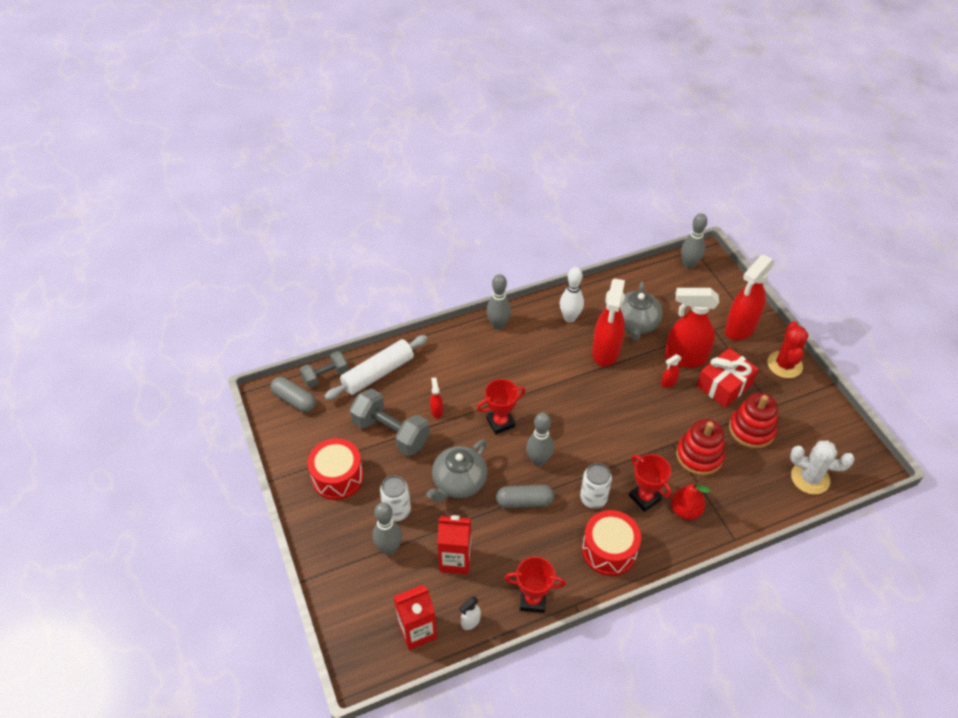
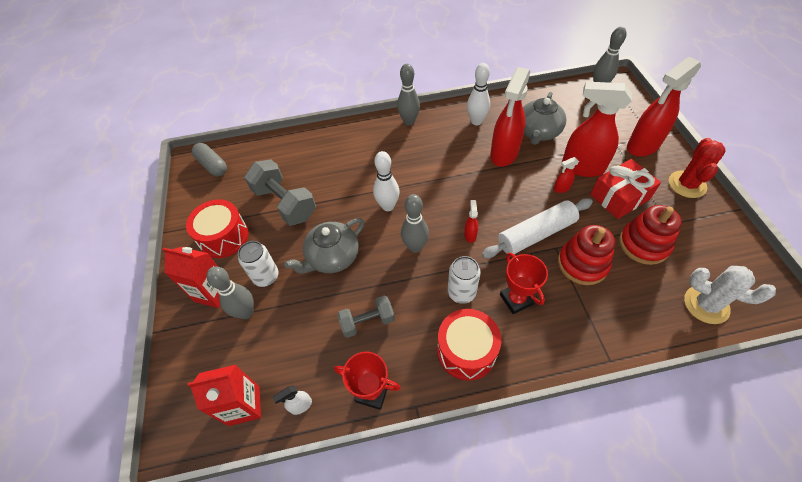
camera: 15 degrees right, 5 degrees up
grey dumbbell [300,351,349,388] -> grey dumbbell moved to [337,295,395,338]
white rolling pin [324,335,428,400] -> white rolling pin moved to [482,198,593,258]
red spray bottle [430,377,443,418] -> red spray bottle moved to [464,200,478,243]
red carton [437,515,471,574] -> red carton moved to [163,247,220,308]
red trophy [477,379,525,434] -> white bowling pin [373,151,400,211]
grey capsule [496,485,554,508] -> none
red pear [671,482,710,520] -> none

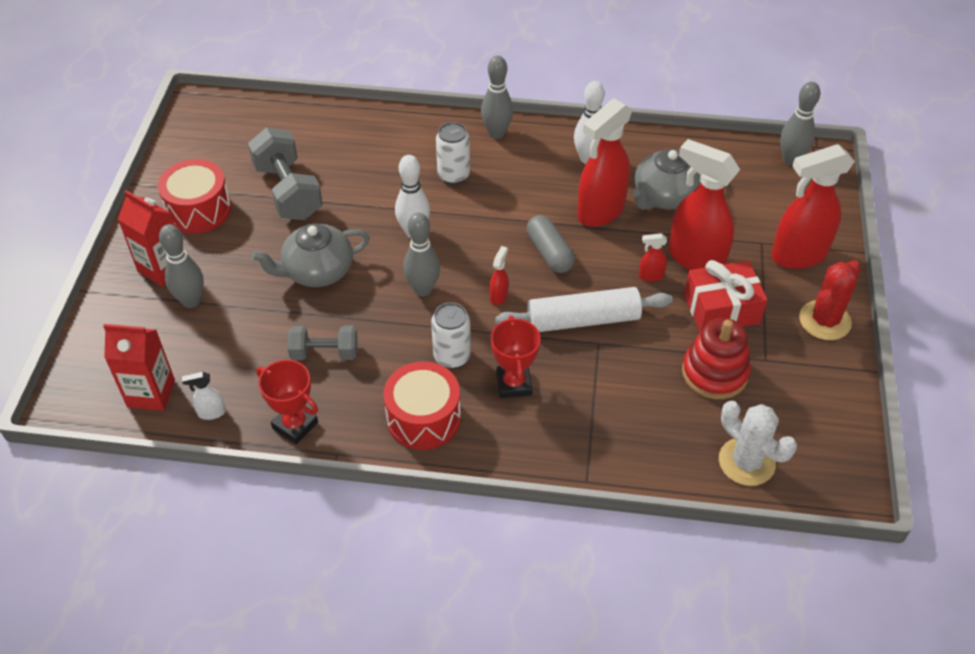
camera: 15 degrees right, 5 degrees down
grey capsule [192,143,227,177] -> grey capsule moved to [527,215,575,273]
white can [238,241,279,287] -> white can moved to [436,122,470,184]
red stacking toy [558,225,615,285] -> none

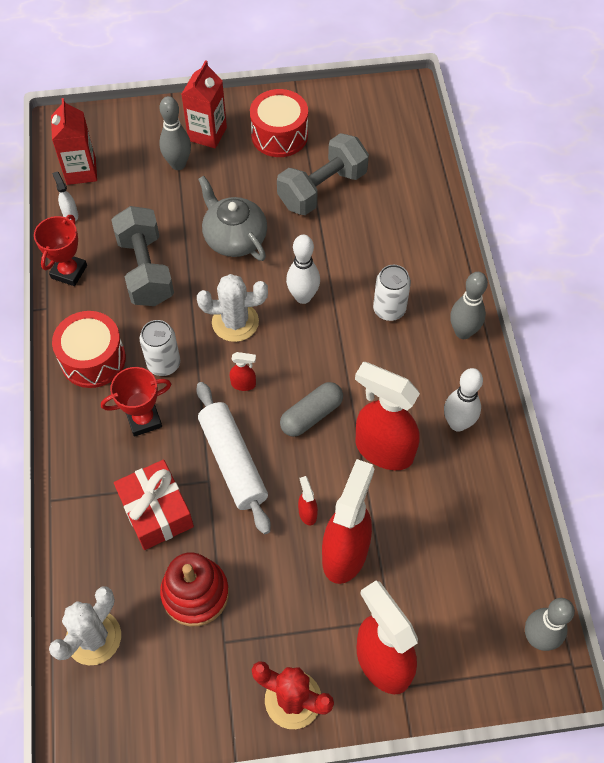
camera: 75 degrees right, 10 degrees up
grey dumbbell [288,326,358,360] -> grey dumbbell [111,206,174,306], size x1.65
grey bowling pin [403,213,440,296] -> white cactus [197,274,268,342]
grey teapot [633,149,701,210] -> none
red gift [684,260,768,332] -> red gift moved to [114,460,194,550]

